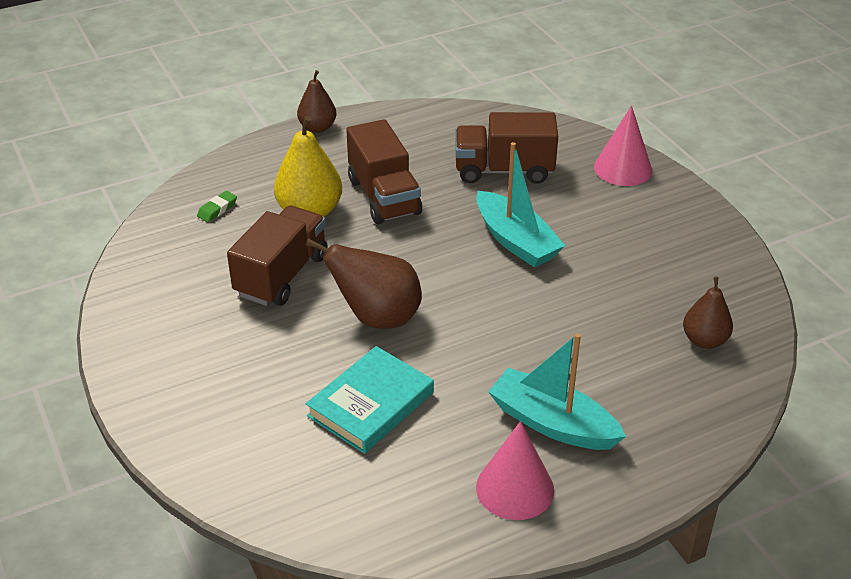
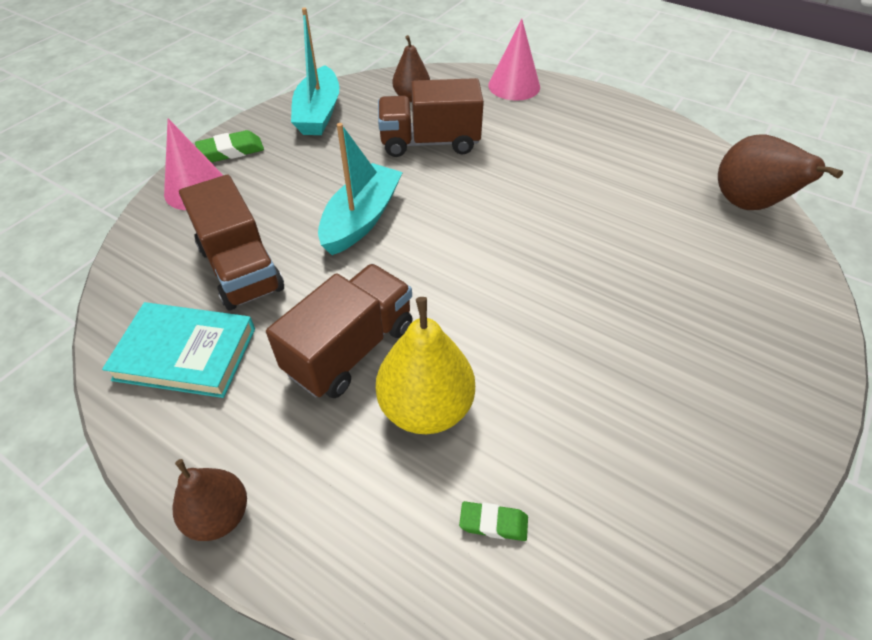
camera: 120 degrees left, 10 degrees up
brown truck [227,206,328,306] -> brown truck moved to [378,78,484,157]
brown pear [306,238,422,329] -> brown pear moved to [718,134,843,210]
turquoise book [306,346,434,454] -> turquoise book moved to [102,302,255,398]
pink cone [476,421,554,520] -> pink cone moved to [488,19,540,101]
turquoise boat [488,333,626,450] -> turquoise boat moved to [291,7,339,135]
none -> green eraser [195,130,264,162]

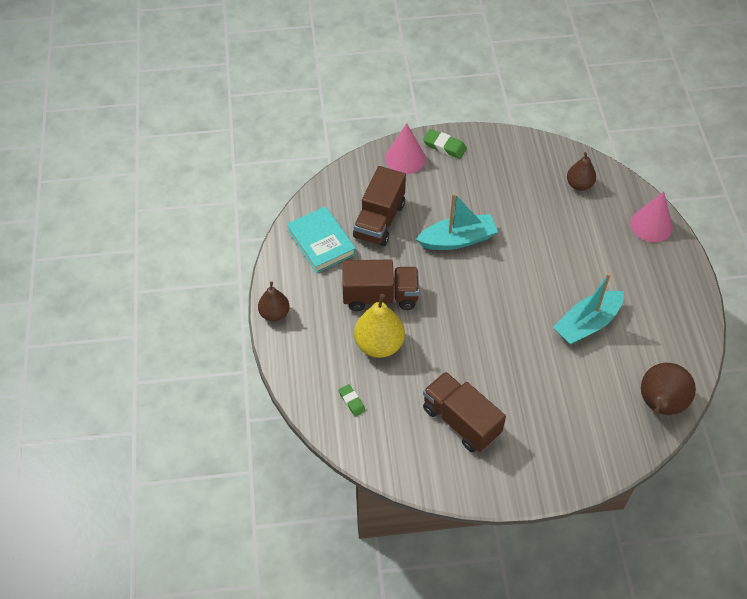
camera: 50 degrees right, 5 degrees up
turquoise boat [291,7,339,135] -> turquoise boat moved to [553,273,624,345]
brown truck [378,78,484,157] -> brown truck moved to [423,372,506,452]

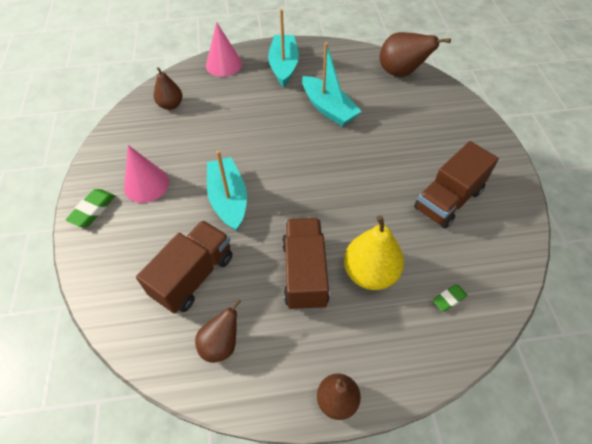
camera: 90 degrees left, 0 degrees up
turquoise book [286,206,356,273] -> brown pear [195,299,241,363]
brown truck [353,166,406,246] -> brown truck turned 75 degrees counterclockwise [136,220,233,314]
pink cone [385,123,425,174] -> pink cone moved to [124,145,169,203]
none -> turquoise boat [268,9,299,87]

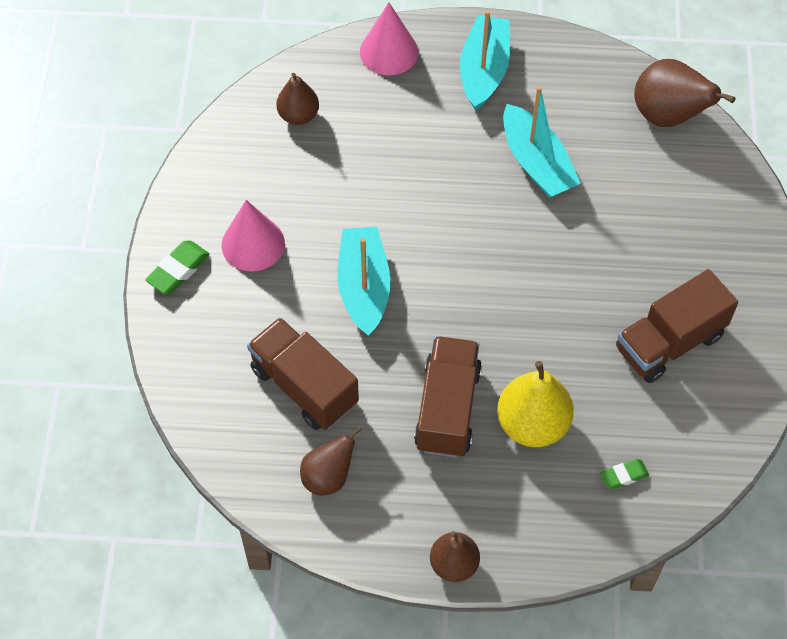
camera: 10 degrees right, 5 degrees up
brown truck [136,220,233,314] -> brown truck turned 90 degrees counterclockwise [247,317,359,430]

